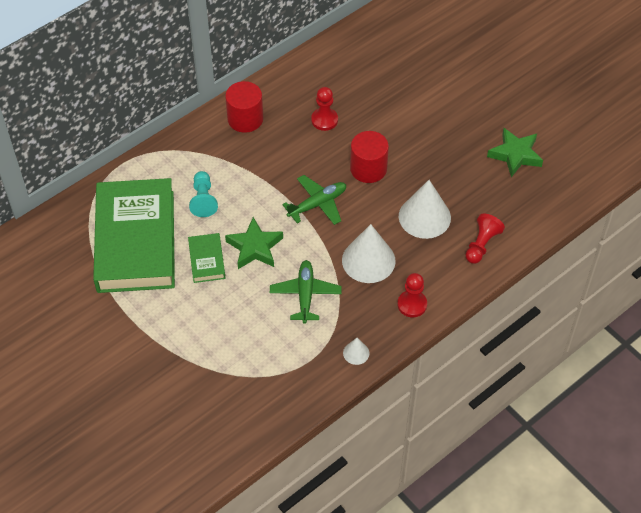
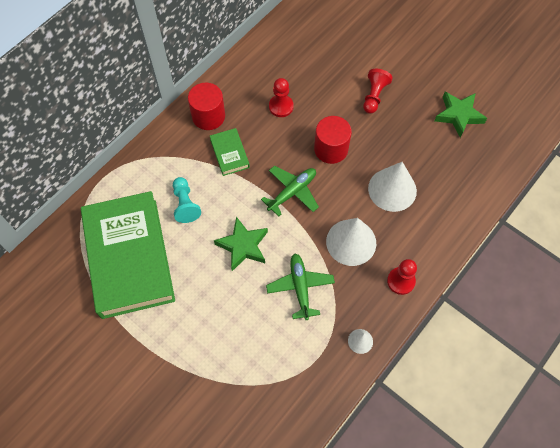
camera: 10 degrees left, 10 degrees up
green book [188,233,226,283] -> green book moved to [210,128,250,176]
red pawn [465,213,505,264] -> red pawn moved to [363,69,393,114]

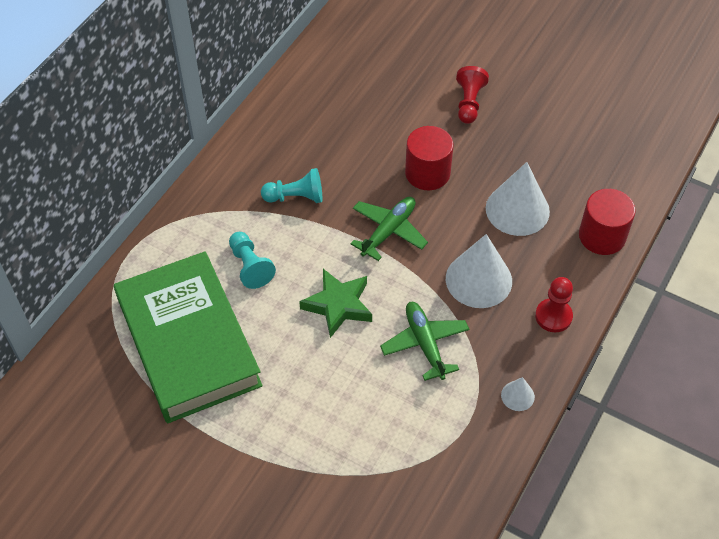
camera: 10 degrees left, 10 degrees down
red cylinder [188,83,225,130] -> red cylinder moved to [579,189,636,255]
green book [210,128,250,176] -> turquoise pawn [261,168,322,203]
red pawn [269,78,294,117] -> none
green star [435,92,487,138] -> none

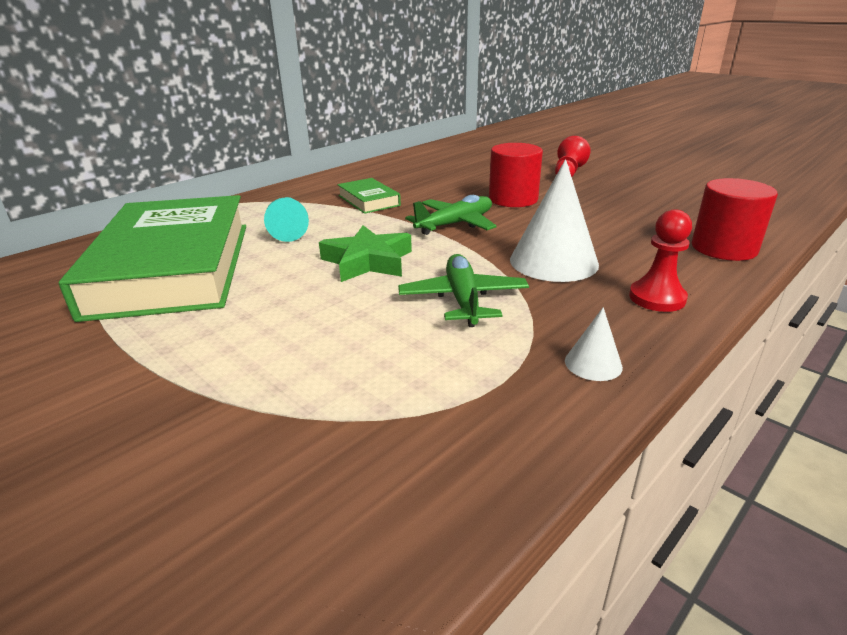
camera: 15 degrees right, 25 degrees down
turquoise pawn [261,168,322,203] -> green book [337,178,401,214]
white cone [486,162,550,236] -> none

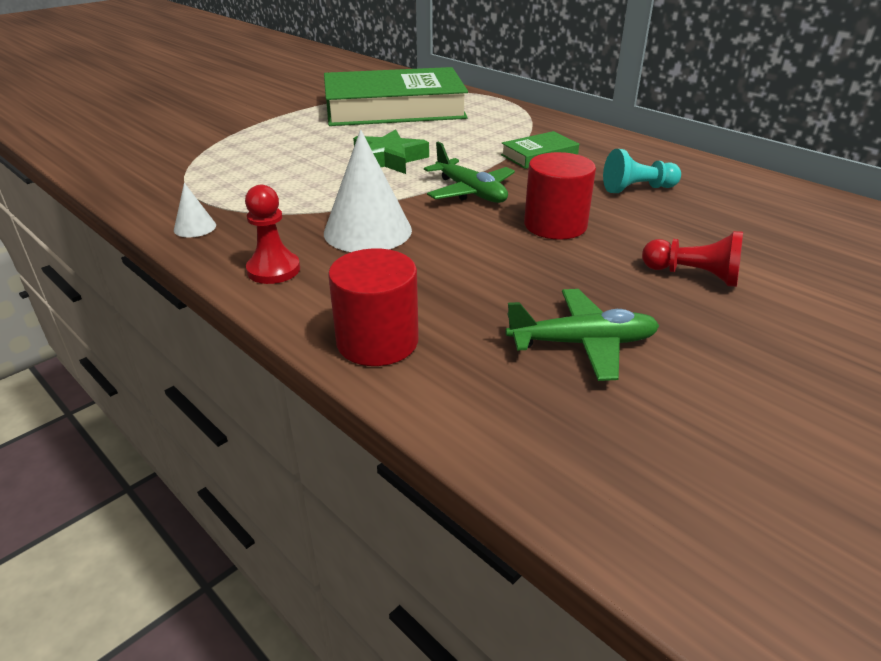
camera: 90 degrees right, 5 degrees up
turquoise pawn [264,197,309,242] -> turquoise pawn moved to [603,149,681,193]
green plane [398,254,529,327] -> green plane moved to [505,289,659,381]

